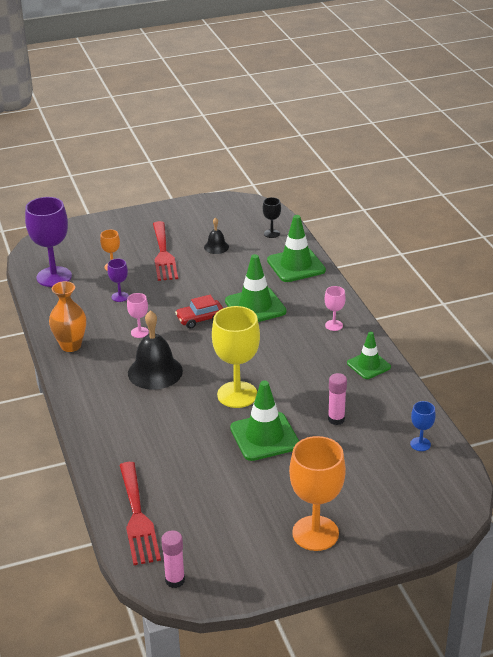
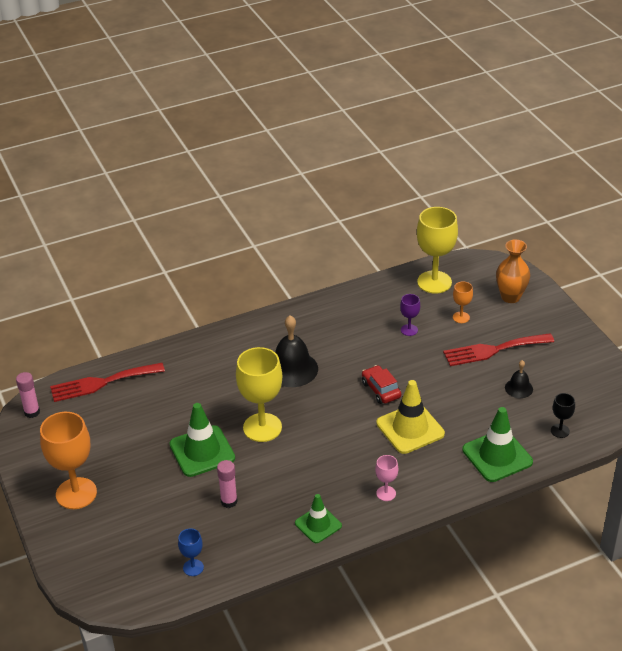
camera: 85 degrees right, 5 degrees up
purple goblet [25,197,72,287] -> yellow goblet [417,207,458,294]
orange vase [49,281,86,352] -> orange vase moved to [496,240,530,303]
pink goblet [127,293,149,338] -> none
green traffic cone [225,254,287,322] -> yellow traffic cone [376,380,445,454]

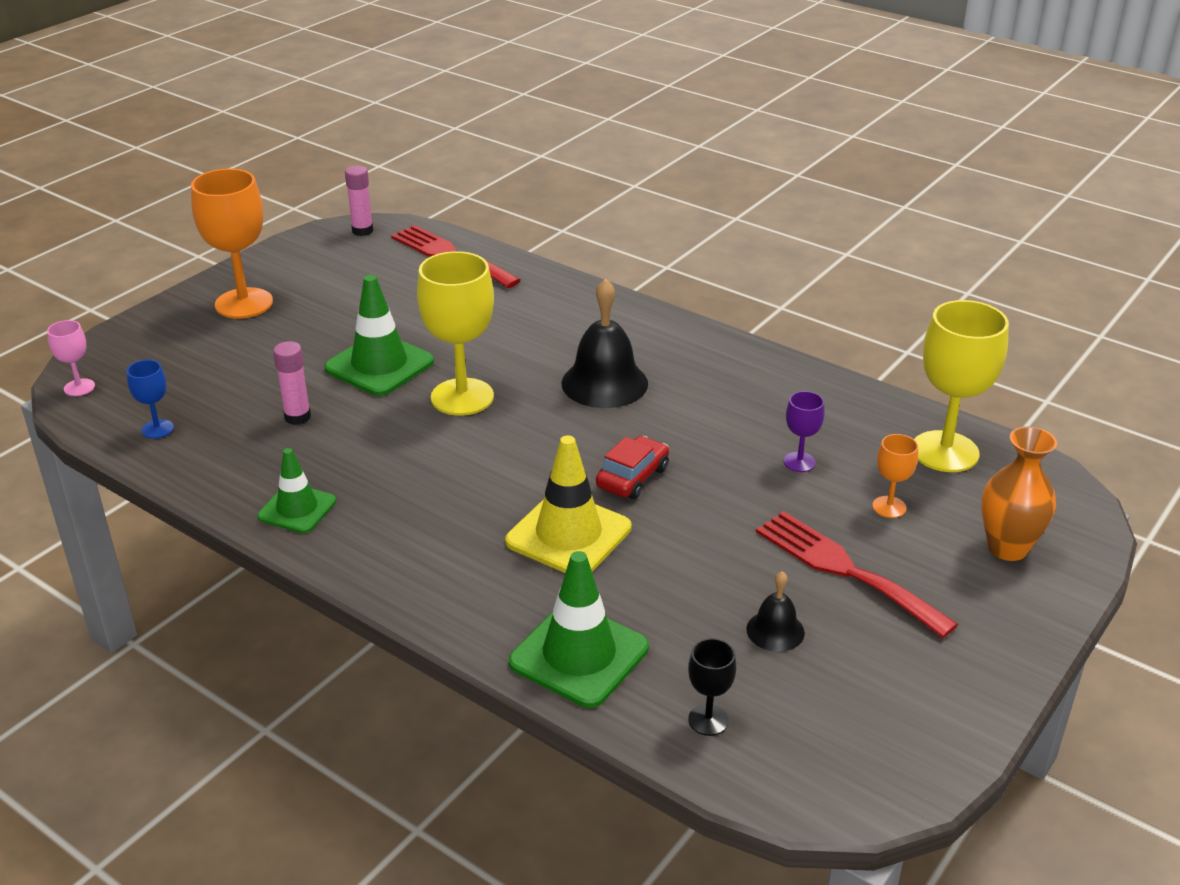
camera: 60 degrees right, 5 degrees down
pink goblet [375,455,398,501] -> pink goblet moved to [47,320,95,396]

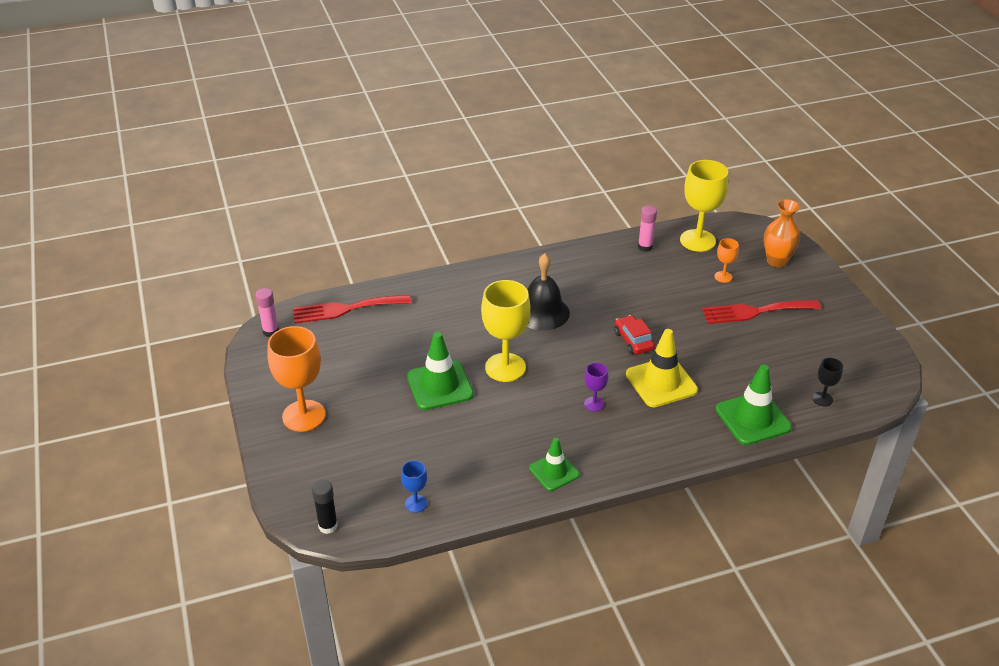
camera: 55 degrees left, 5 degrees up
pink goblet [47,320,95,396] -> black glue stick [312,479,338,534]
pink glue stick [273,341,311,425] -> pink glue stick moved to [638,206,657,252]
black bell [746,571,805,652] -> none
purple goblet [784,391,825,472] -> purple goblet moved to [584,363,608,412]

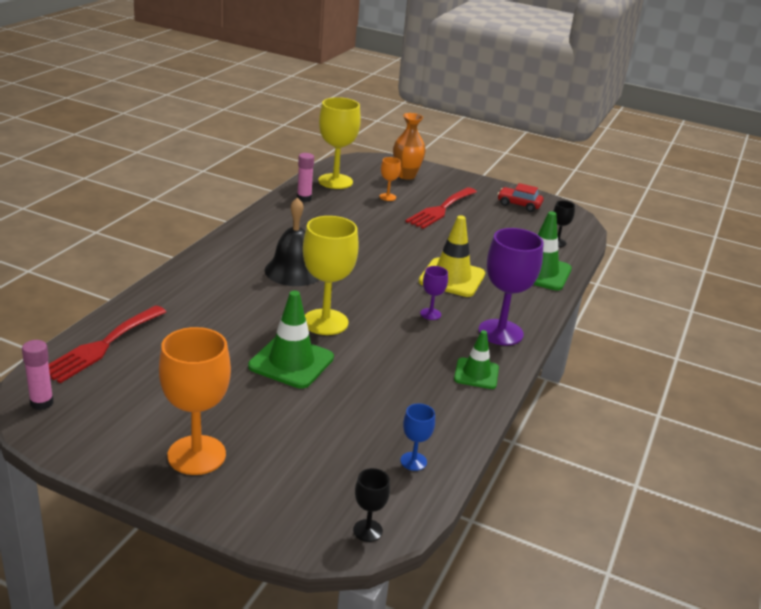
camera: 50 degrees left, 10 degrees down
black glue stick [312,479,338,534] -> black goblet [353,468,390,542]
red car [614,315,655,355] -> red car moved to [497,183,544,212]
none -> purple goblet [478,228,544,346]

